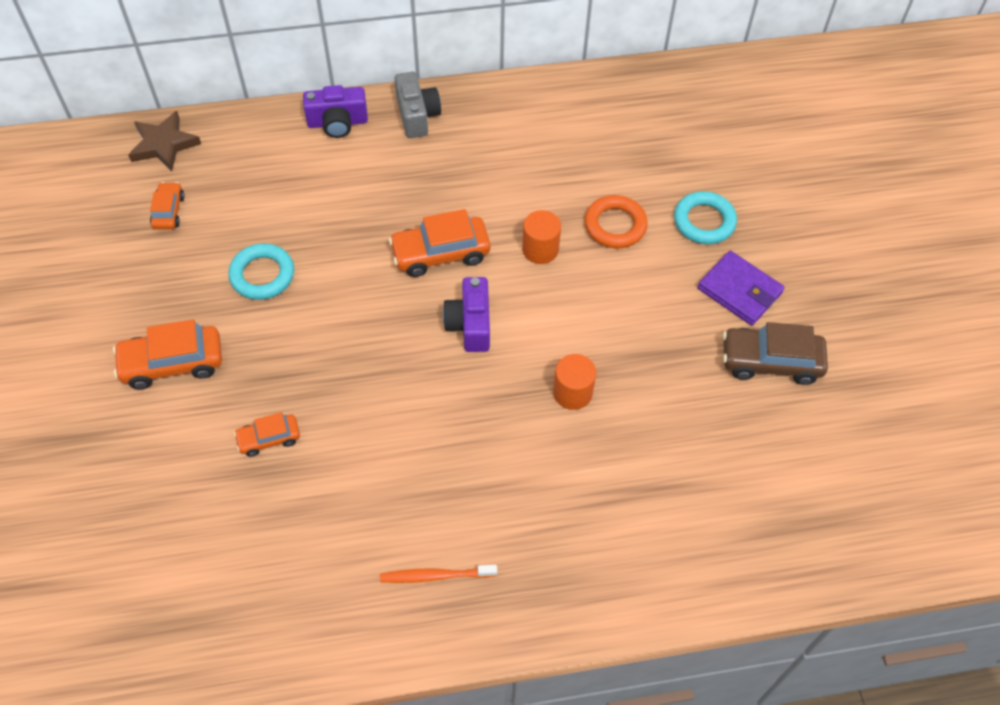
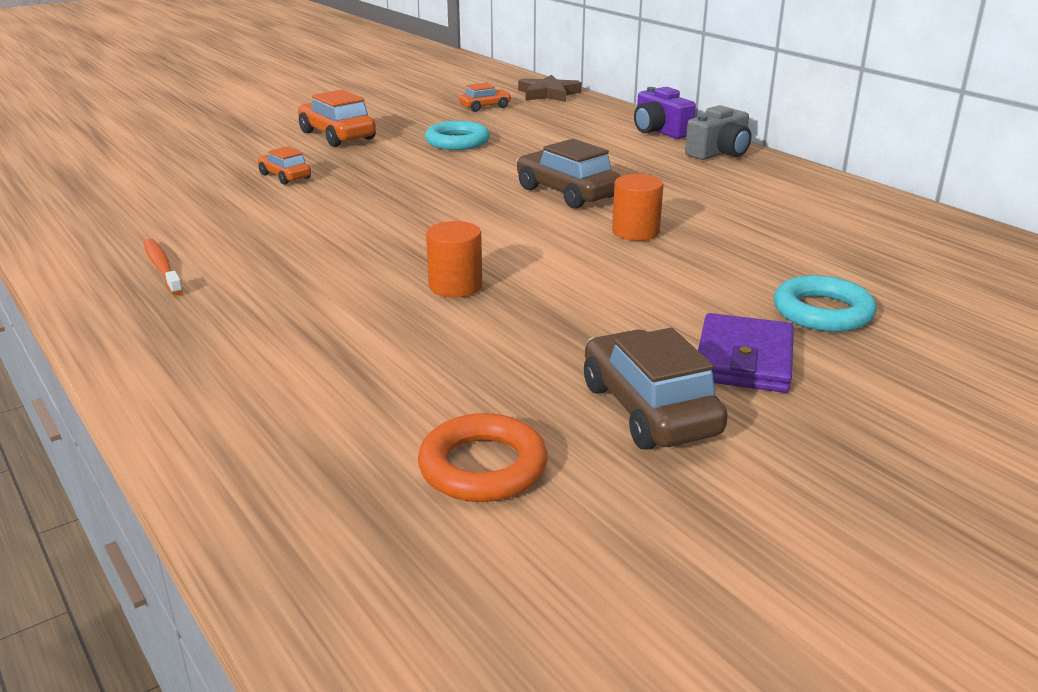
camera: 65 degrees right, 30 degrees down
orange car [389,209,490,277] -> brown car [516,139,621,209]
purple camera [443,277,490,352] -> none
orange ring [584,195,648,249] -> orange ring moved to [418,413,548,502]

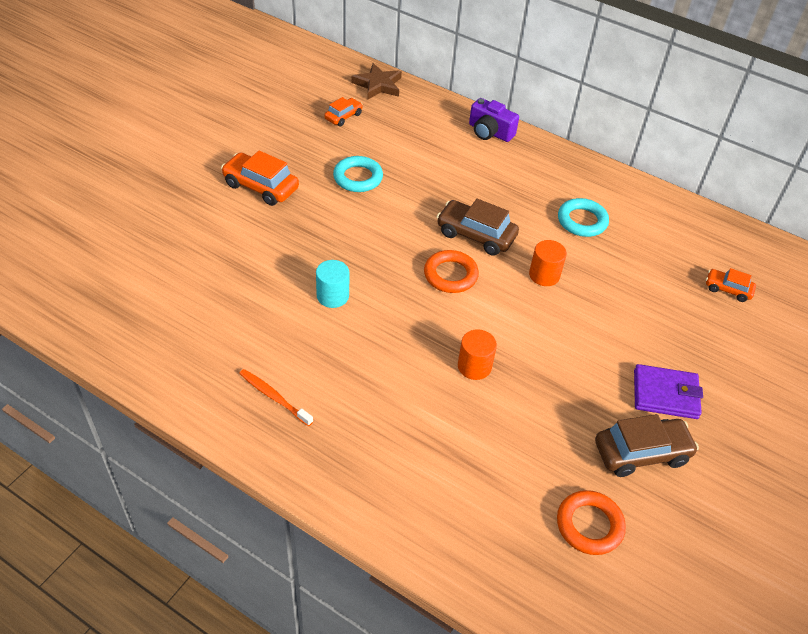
camera: 25 degrees left, 20 degrees up
orange car [258,146,311,185] -> orange car moved to [706,268,756,302]
brown car [584,328,728,450] -> brown car turned 120 degrees clockwise [595,414,699,477]
grey camera [685,105,751,160] -> none
purple wallet [698,313,794,393] -> purple wallet turned 75 degrees counterclockwise [634,364,703,419]
turquoise ring [774,275,876,332] -> turquoise ring moved to [558,198,609,237]
none -> turquoise cylinder [316,260,349,308]
none -> orange ring [424,250,479,293]

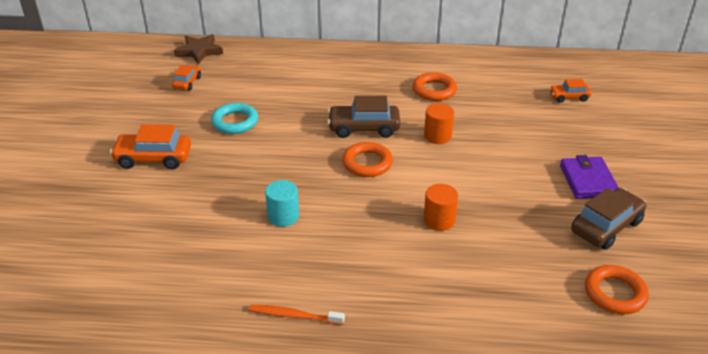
camera: 25 degrees left, 10 degrees down
purple camera [469,98,519,142] -> none
turquoise ring [558,198,609,237] -> orange ring [413,72,457,101]
purple wallet [634,364,703,419] -> purple wallet turned 75 degrees counterclockwise [560,155,619,199]

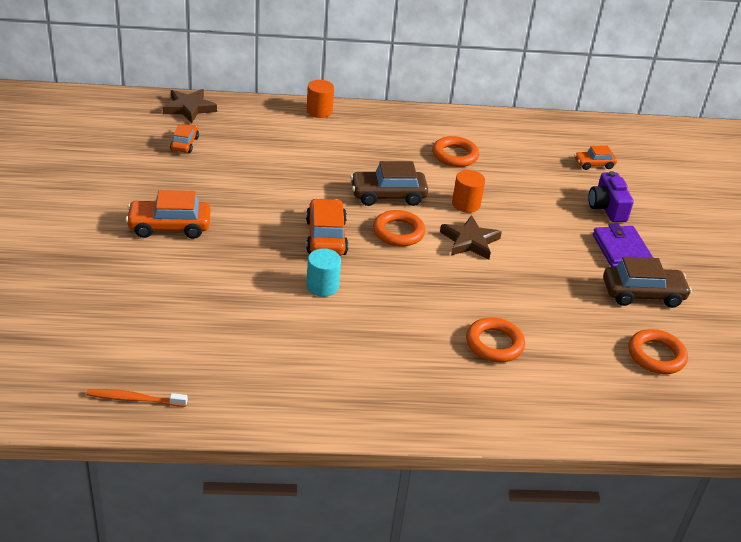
camera: 10 degrees left, 0 degrees up
turquoise ring [211,103,258,134] -> none
orange toothbrush [249,305,345,325] -> orange toothbrush moved to [86,389,188,407]
orange cylinder [424,184,458,231] -> orange cylinder moved to [307,80,334,118]
brown car [571,188,646,250] -> brown car turned 45 degrees clockwise [603,257,692,308]
none -> orange car [306,198,348,256]
none -> brown star [440,215,502,260]
none -> orange ring [466,317,525,362]
none -> purple camera [588,171,634,222]

